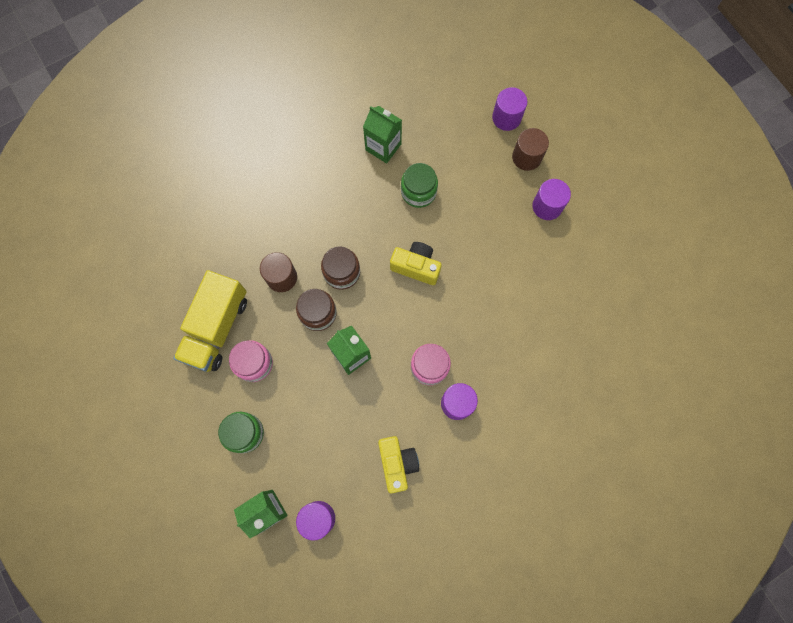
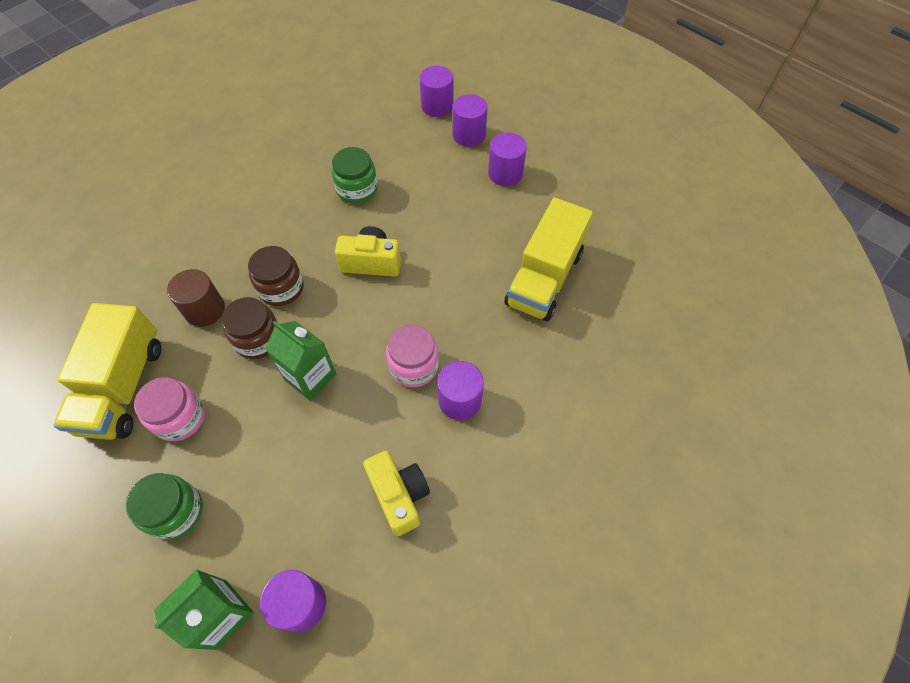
camera: 15 degrees left, 15 degrees down
green carton [363,106,402,163] -> none
brown cylinder [512,128,549,171] -> purple cylinder [452,94,488,147]
none -> yellow truck [505,197,593,321]

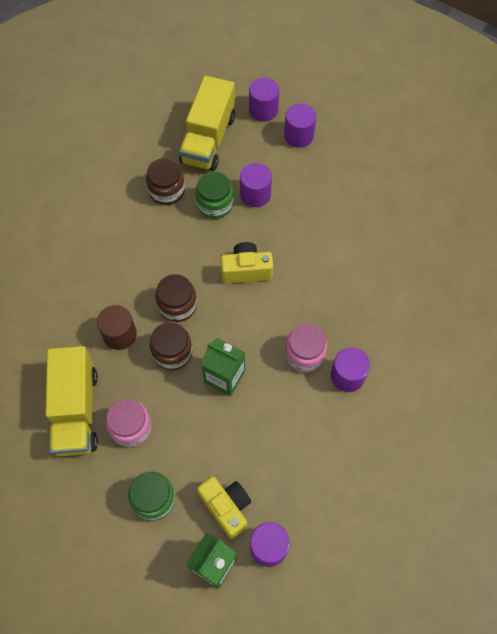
camera: 10 degrees left, 5 degrees up
yellow camera [363,451,430,536] -> yellow camera moved to [197,476,251,539]
purple cylinder [488,133,527,186] -> purple cylinder moved to [240,163,272,207]
yellow truck [505,197,593,321] -> yellow truck moved to [179,76,235,171]
none -> brown jar [146,158,185,205]

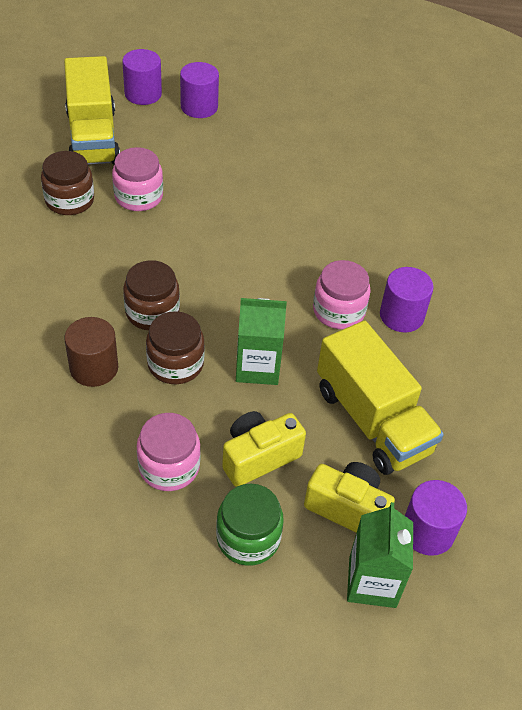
camera: 30 degrees left, 15 degrees down
yellow truck [45,346,98,456] -> yellow truck moved to [317,321,444,475]
green jar [195,171,234,219] -> pink jar [112,147,163,211]
yellow camera [220,242,273,283] -> yellow camera moved to [222,411,306,487]
purple cylinder [240,163,272,207] -> none

